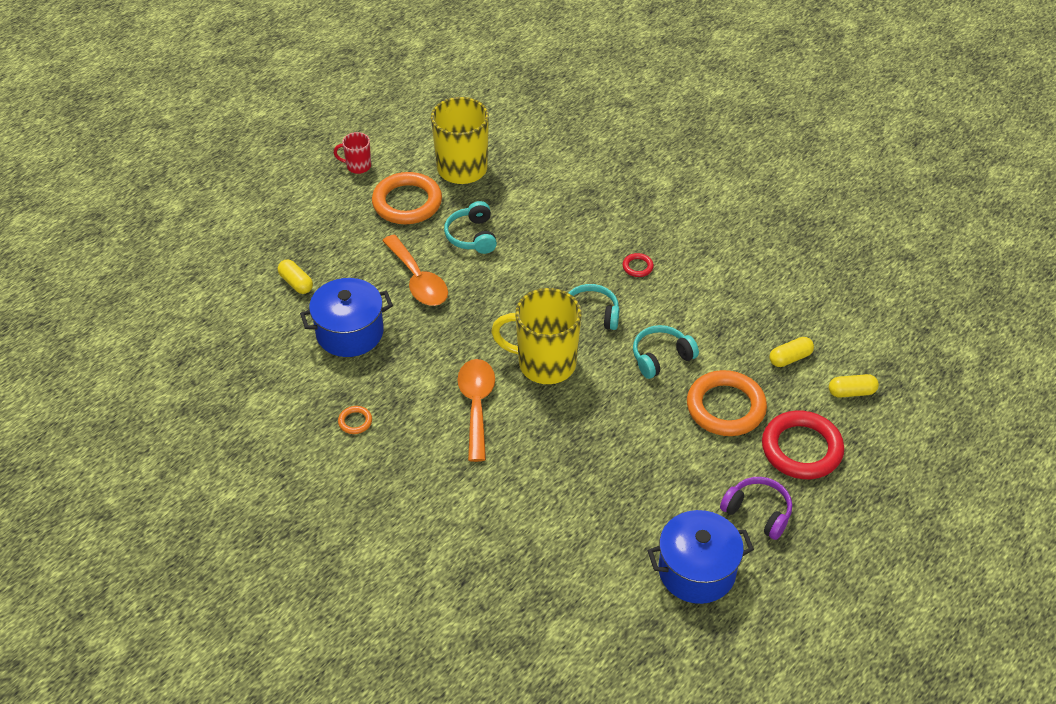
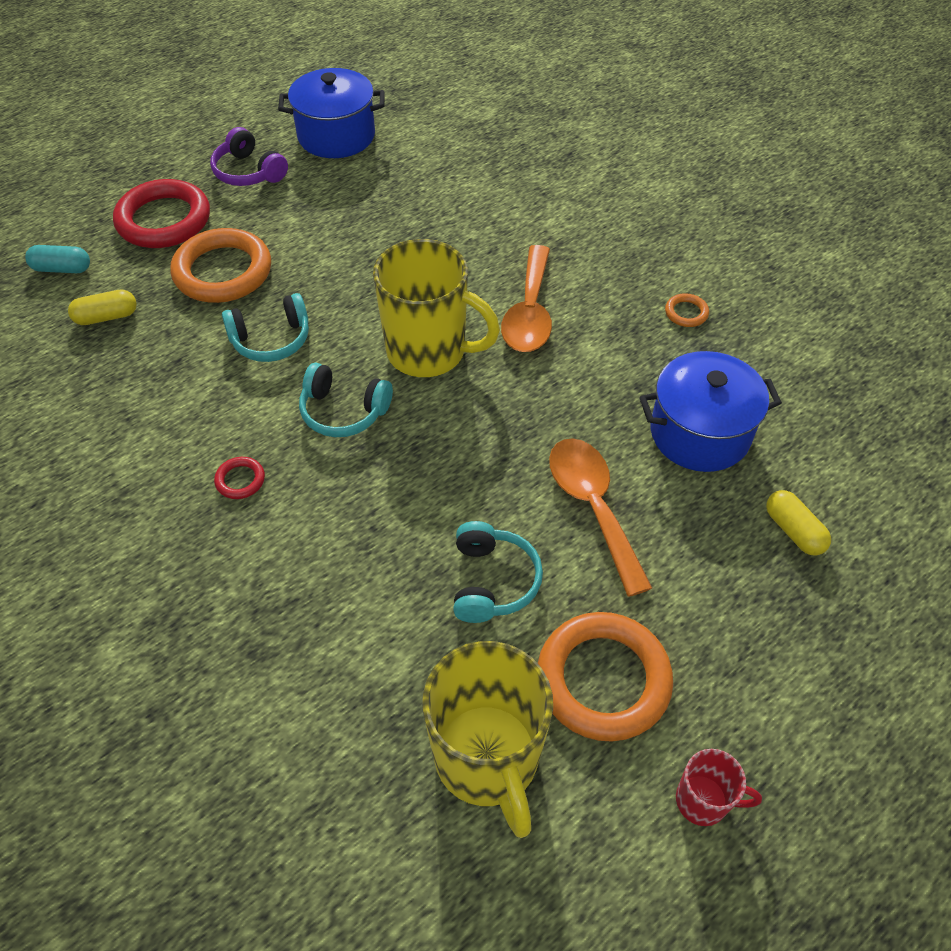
camera: 170 degrees left, 5 degrees up
yellow capsule [829,374,879,398] -> turquoise capsule [25,245,90,273]

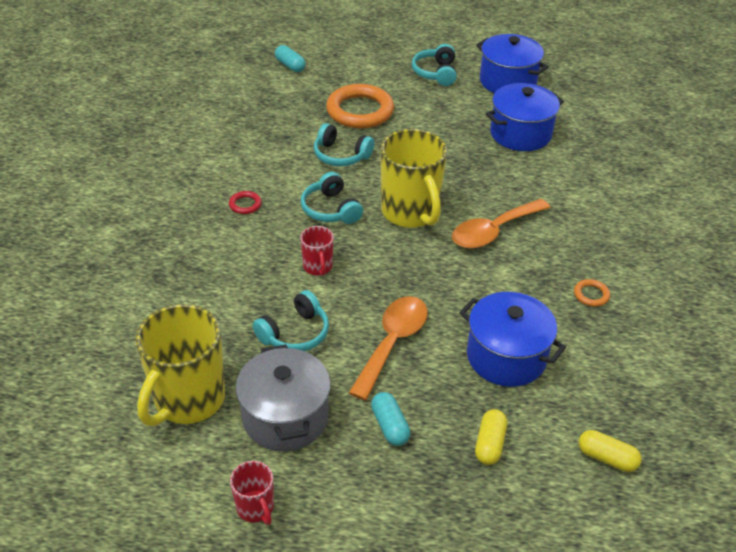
camera: 45 degrees right, 10 degrees down
yellow capsule [68,289,137,325] -> yellow capsule moved to [579,430,642,472]
red ring [113,179,210,248] -> none
purple headphones [210,127,288,186] -> turquoise headphones [412,44,457,86]
orange ring [538,612,673,742] -> grey pot [236,344,331,452]
none -> red mug [300,226,334,276]
none -> turquoise capsule [371,392,410,446]
none -> blue pot [486,83,564,151]

